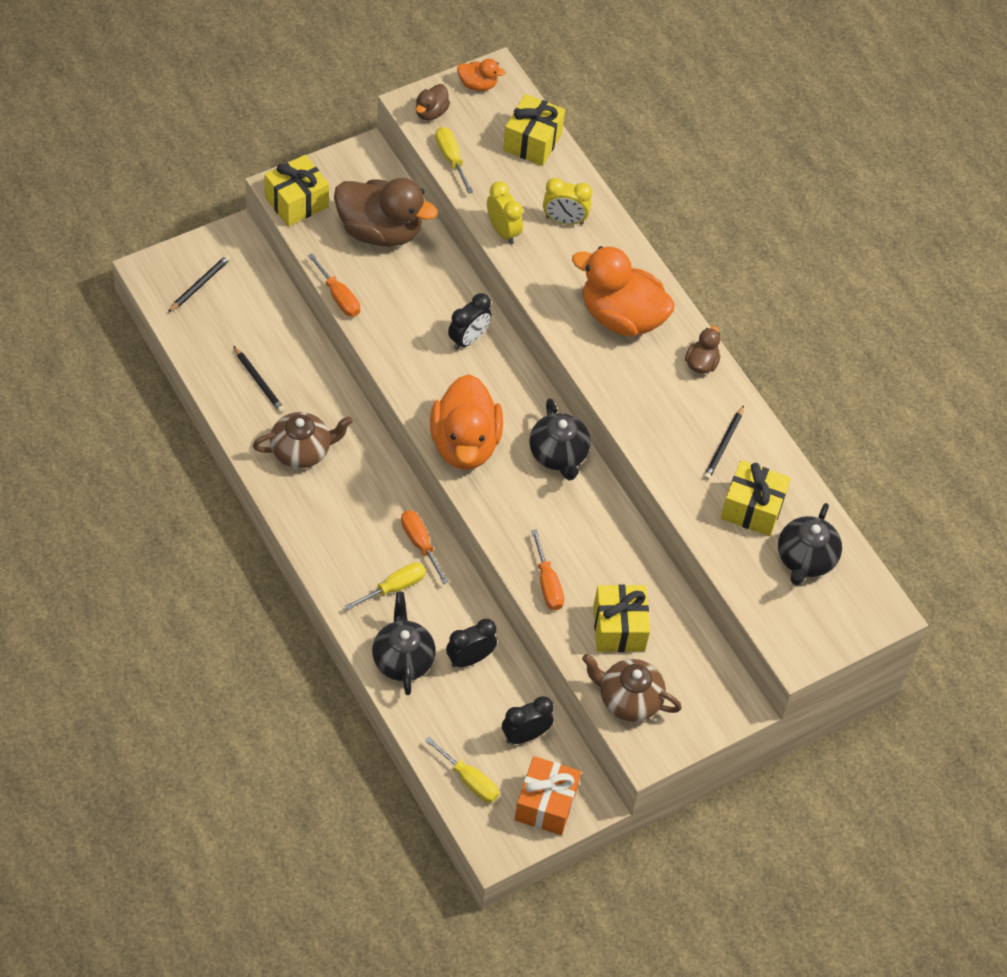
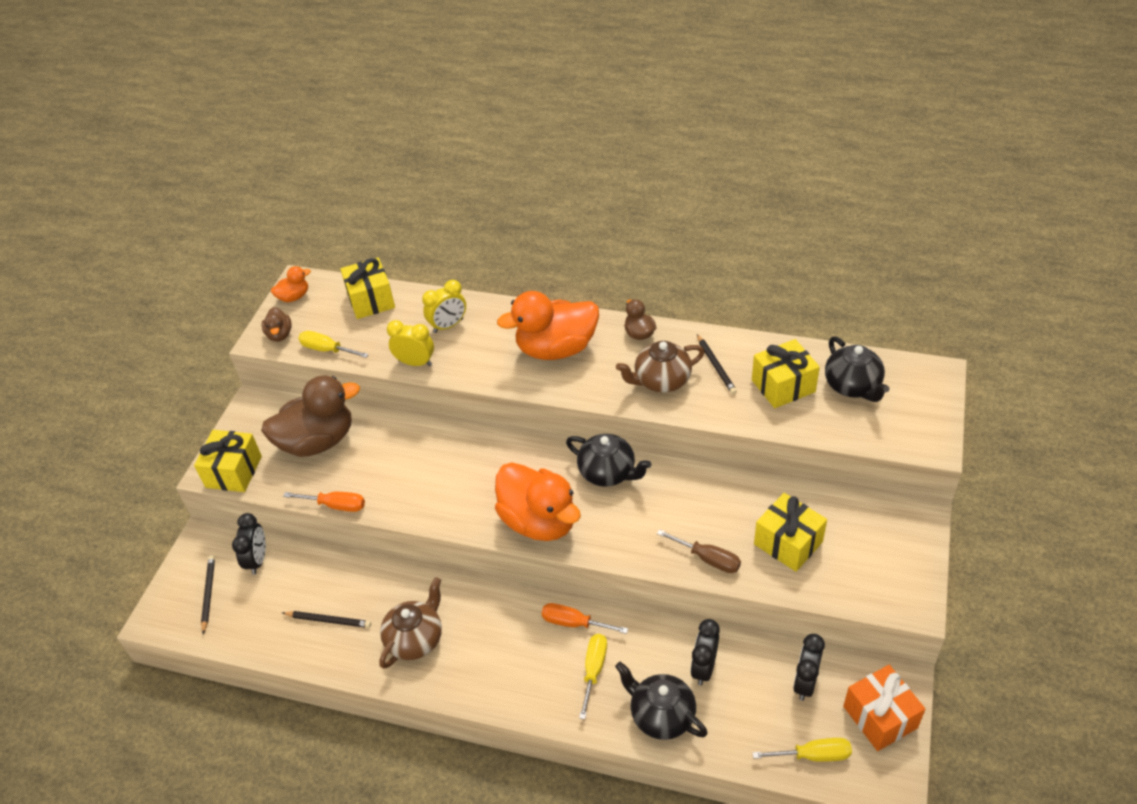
camera: 35 degrees left, 10 degrees down
black clock [448,293,492,350] -> black clock moved to [232,513,266,575]
orange screwdriver [531,529,564,610] -> brown screwdriver [657,529,741,573]
brown teapot [582,654,682,722] -> brown teapot moved to [616,341,705,393]

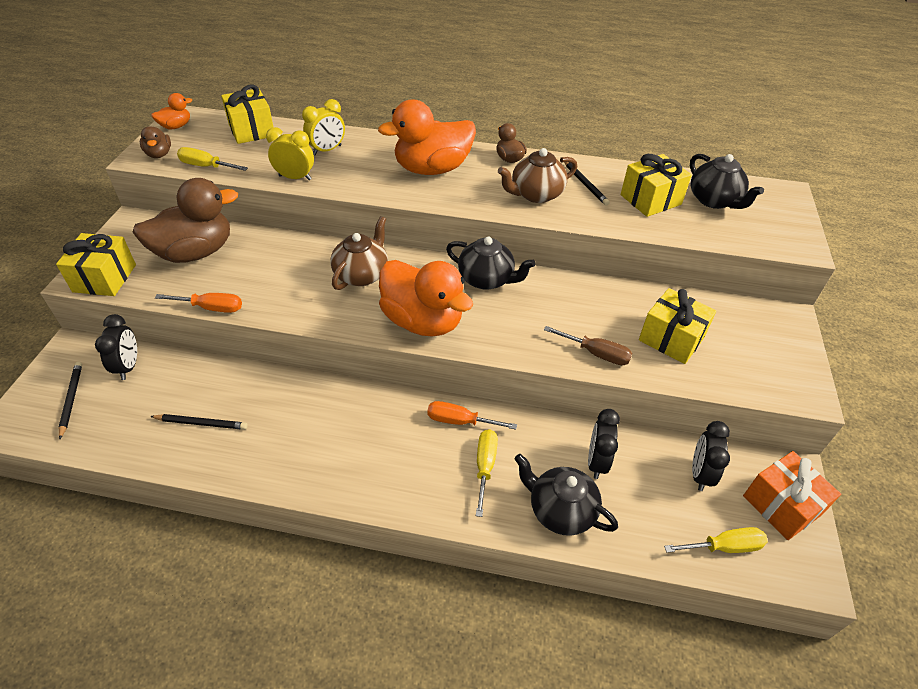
camera: 10 degrees left, 0 degrees up
brown teapot [379,577,442,669] -> brown teapot moved to [330,216,388,290]

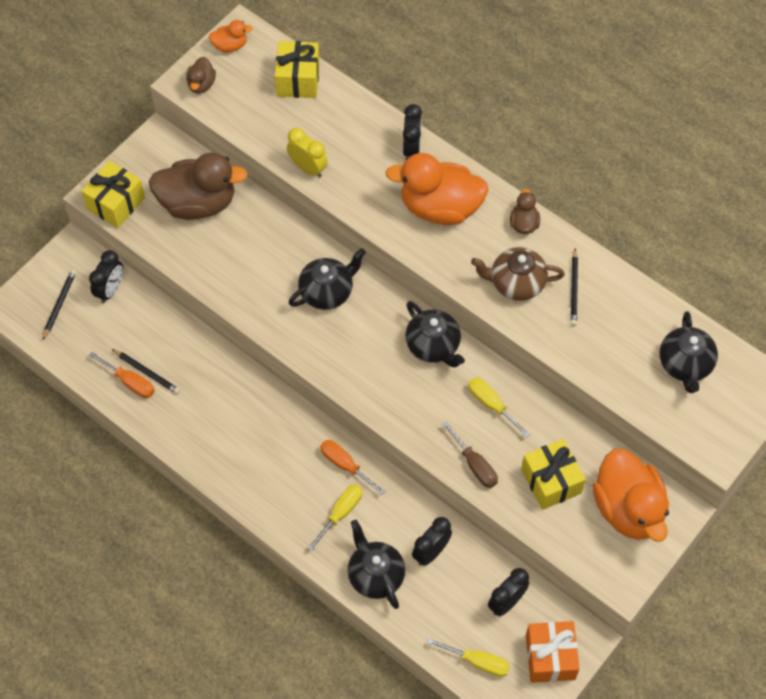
camera: 30 degrees right, 15 degrees up
orange screwdriver [155,293,242,313] -> orange screwdriver moved to [89,352,155,398]
yellow screwdriver [177,147,248,171] -> yellow screwdriver moved to [468,378,530,438]
yellow clock [302,99,345,155] -> none
brown teapot [330,216,388,290] -> black teapot [289,248,366,310]
orange duck [379,260,473,337] -> orange duck moved to [592,449,669,542]
yellow gift [621,154,692,217] -> none
none -> black clock [403,104,422,157]

